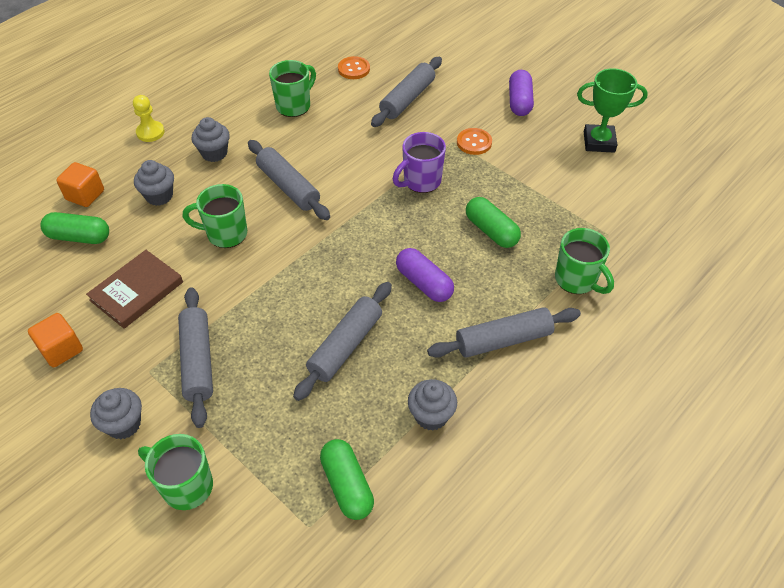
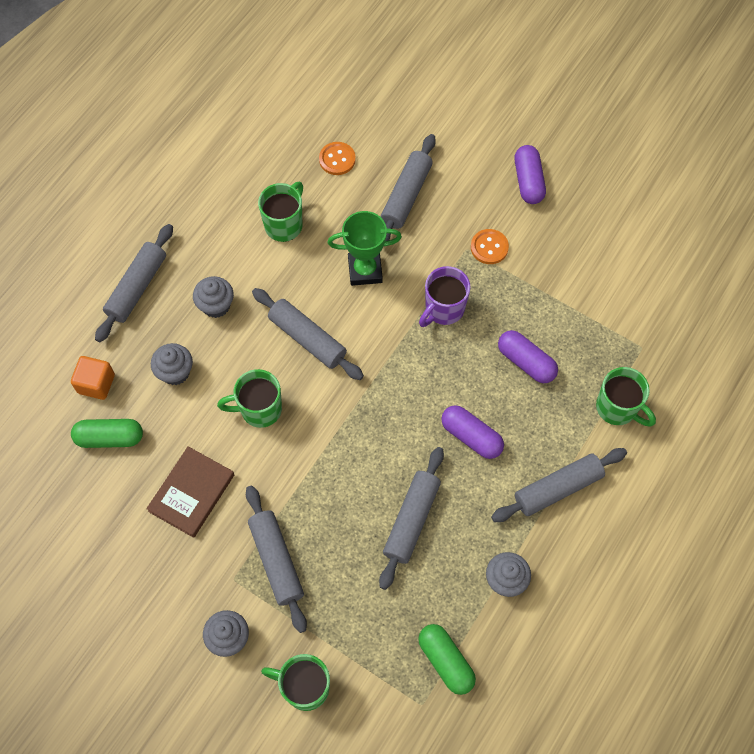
camera: 10 degrees left, 15 degrees up
orange cube [28,313,83,367] -> none
yellow pawn [133,95,165,142] -> grey rolling pin [95,224,173,342]
green capsule [466,197,521,248] -> purple capsule [498,330,558,383]
green trophy [577,68,648,153] -> green trophy moved to [328,211,402,286]

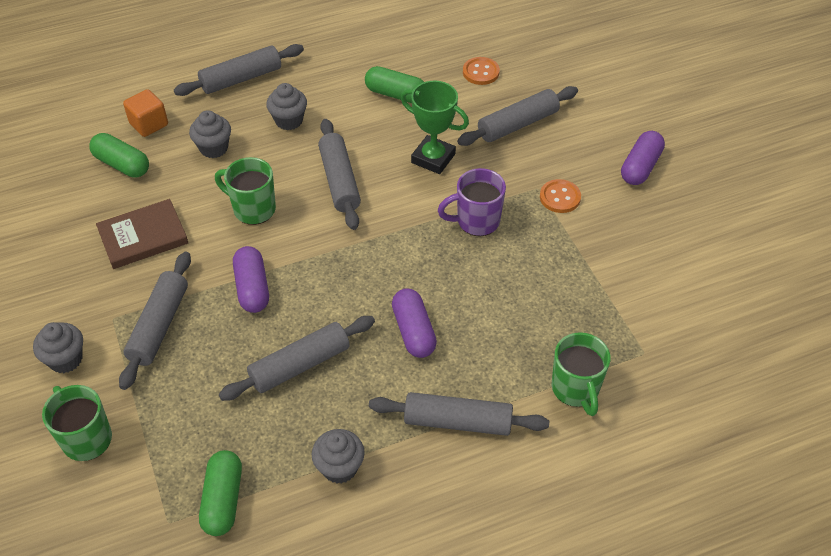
camera: 35 degrees right, 15 degrees down
green mug [258,182,303,242] -> green capsule [365,66,424,103]
purple capsule [498,330,558,383] -> purple capsule moved to [233,246,269,313]

